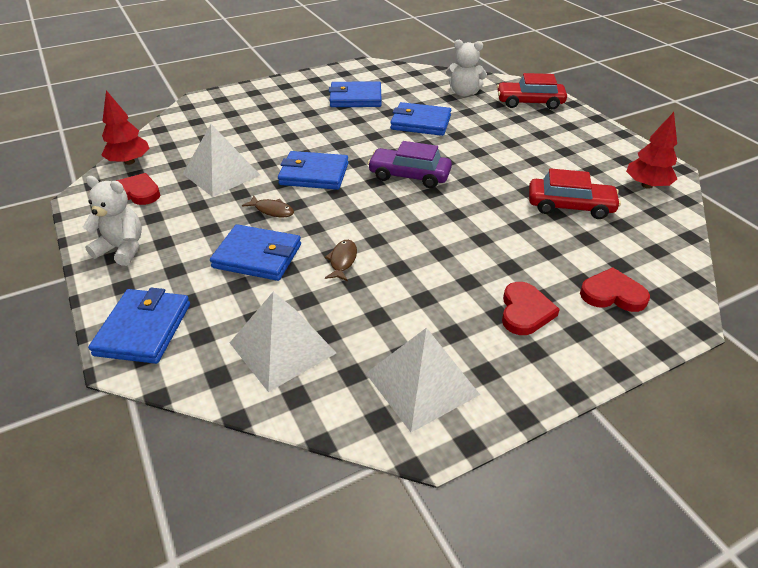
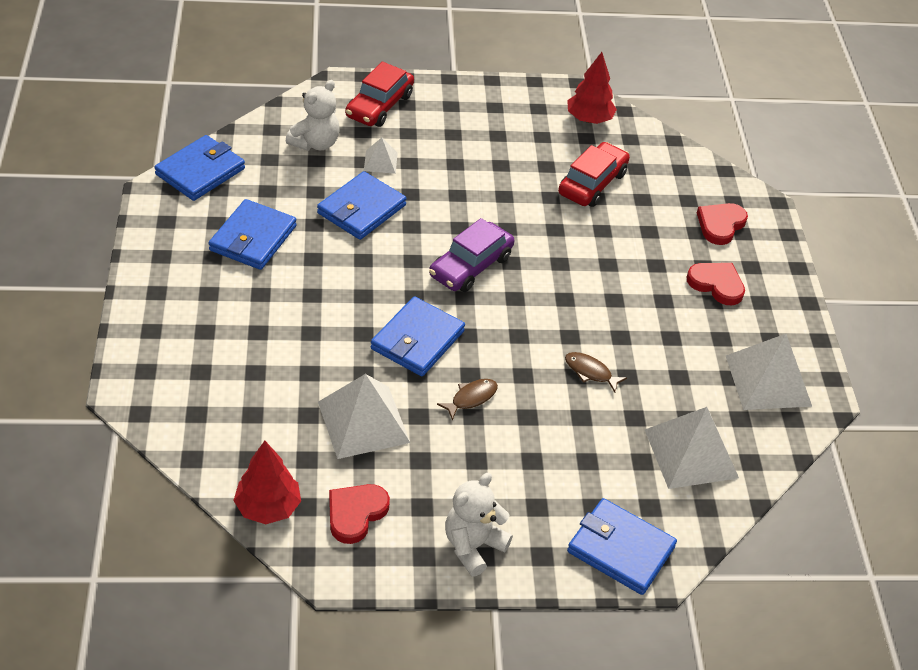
camera: 70 degrees left, 5 degrees up
blue wallet [210,224,301,281] -> blue wallet moved to [154,135,245,201]
none -> white pyramid [364,138,398,174]

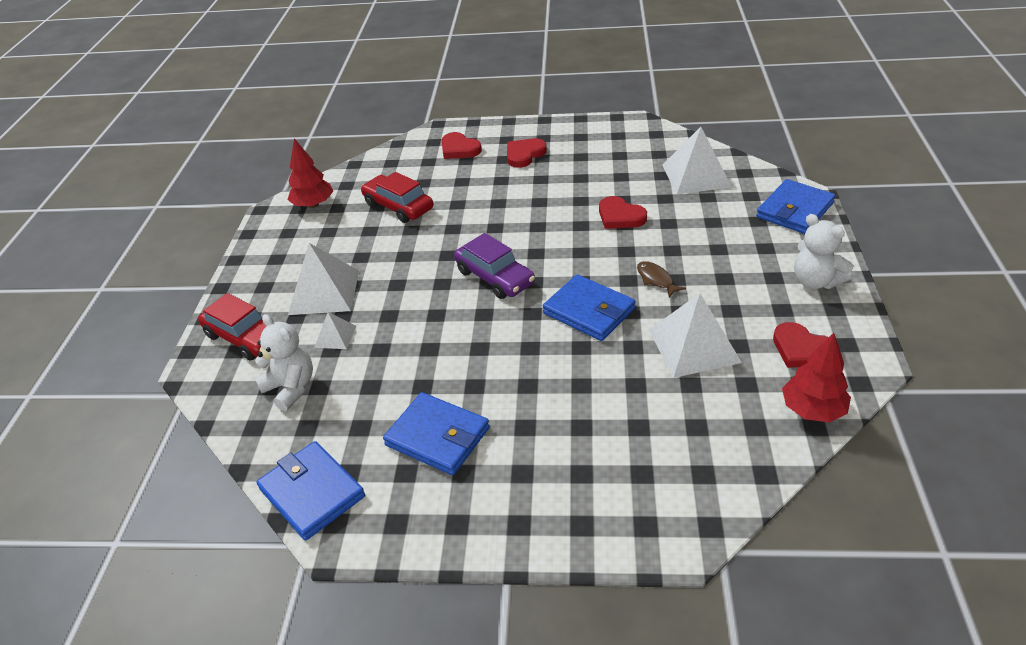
camera: 75 degrees left, 5 degrees down
blue wallet [317,171,407,240] -> none
brown fish [565,352,627,392] -> red heart [599,196,647,229]
white pyramid [726,334,812,410] -> white pyramid moved to [288,243,359,315]

